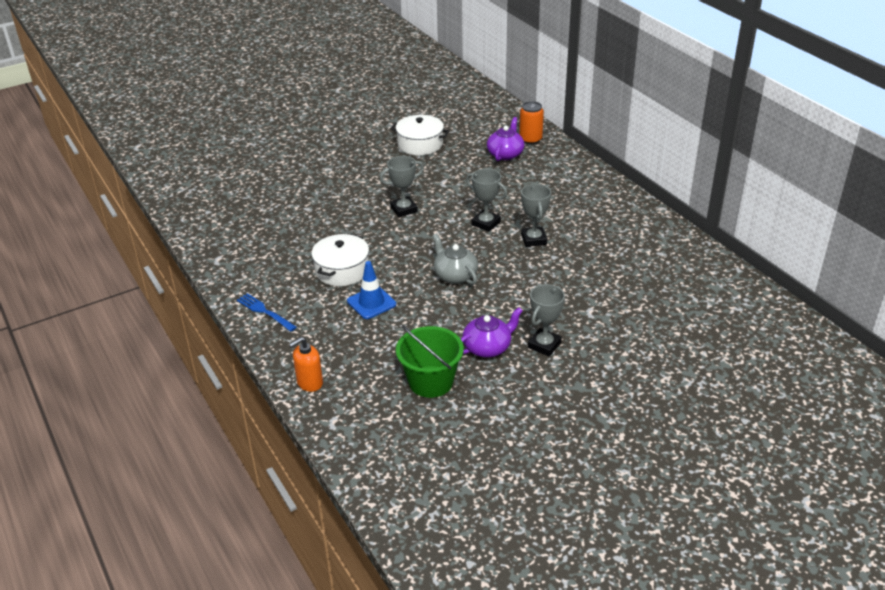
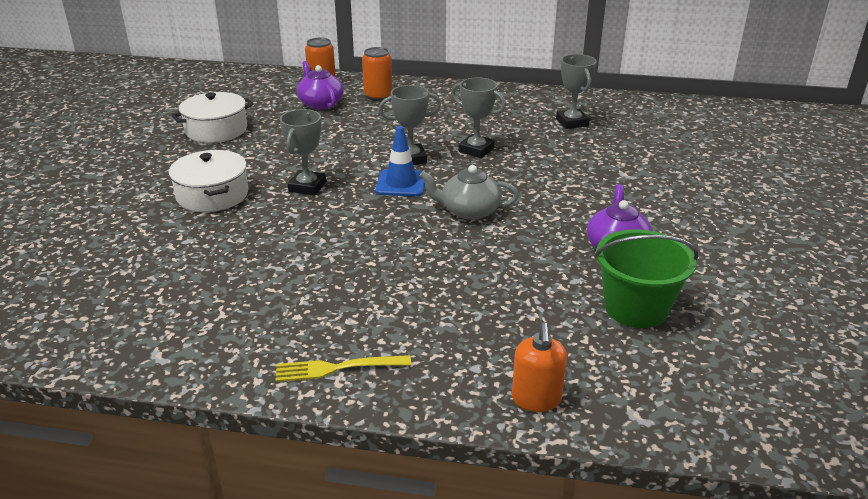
camera: 50 degrees left, 5 degrees down
blue fork [237,293,297,332] -> yellow fork [276,355,411,382]
white pot [311,234,369,286] -> white pot moved to [168,150,248,212]
blue traffic cone [347,261,396,319] -> blue traffic cone moved to [375,126,425,197]
grey trophy [528,284,565,356] -> grey trophy moved to [556,54,597,129]
none -> orange can [362,47,393,101]

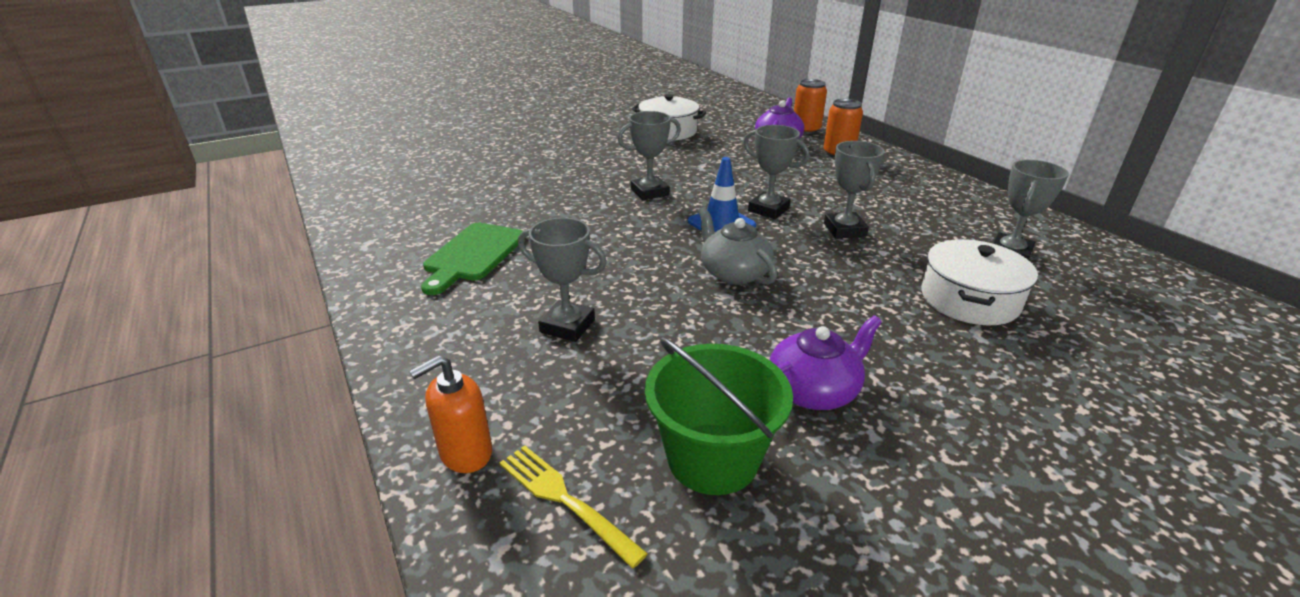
camera: 50 degrees right, 0 degrees up
white pot [168,150,248,212] -> white pot moved to [922,239,1038,325]
yellow fork [276,355,411,382] -> yellow fork moved to [500,445,648,568]
none -> green cutting board [421,223,525,295]
none -> grey trophy [518,217,607,342]

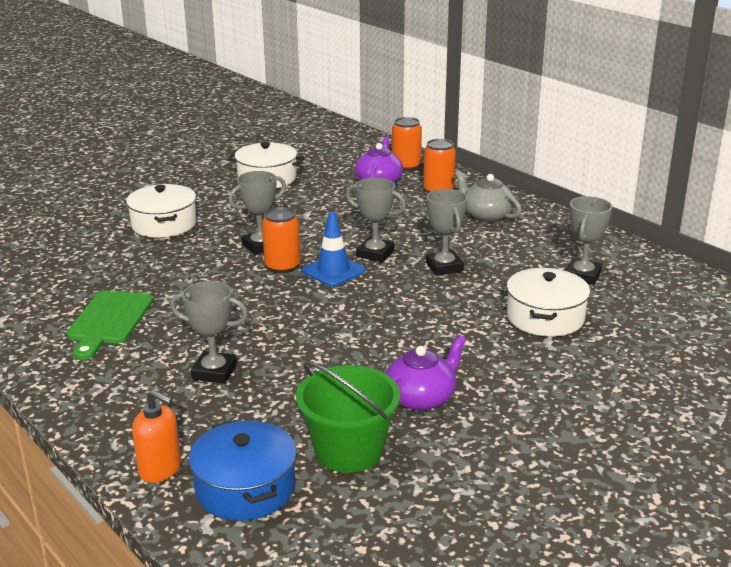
camera: 10 degrees left, 5 degrees down
orange soap dispenser [409,355,492,473] -> orange soap dispenser turned 105 degrees counterclockwise [132,389,181,483]
yellow fork [500,445,648,568] -> blue pot [189,420,296,521]
grey teapot [698,207,777,285] -> grey teapot moved to [455,170,522,222]
none -> white pot [126,184,197,238]
none -> orange can [262,207,301,273]

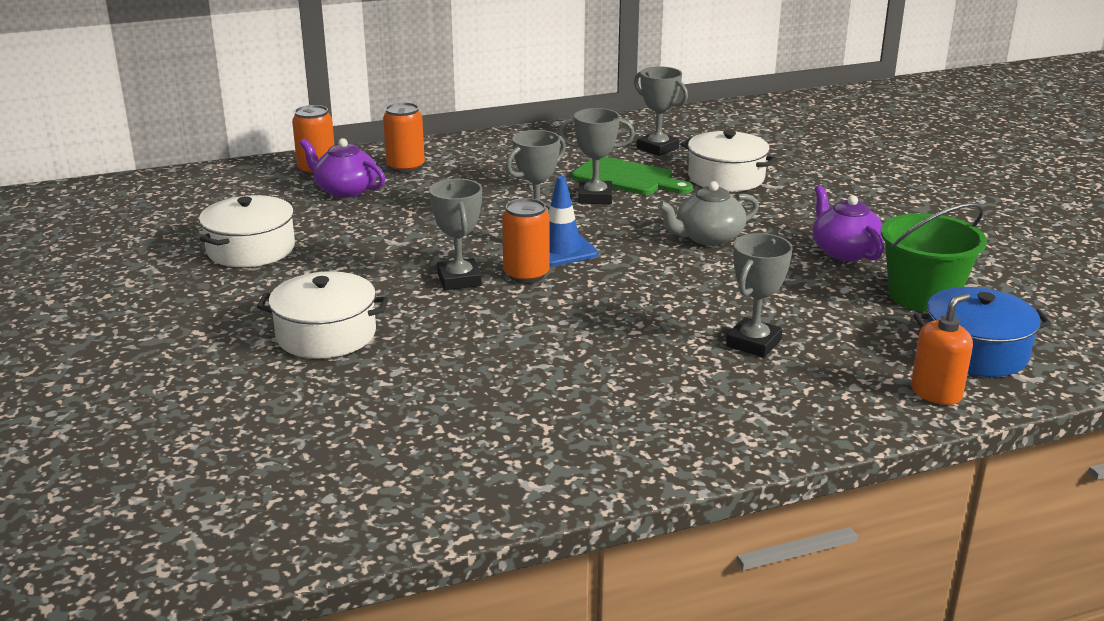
camera: 70 degrees left, 0 degrees up
green cutting board [66,291,153,360] -> green cutting board moved to [571,157,693,195]
grey teapot [455,170,522,222] -> grey teapot moved to [657,181,759,246]

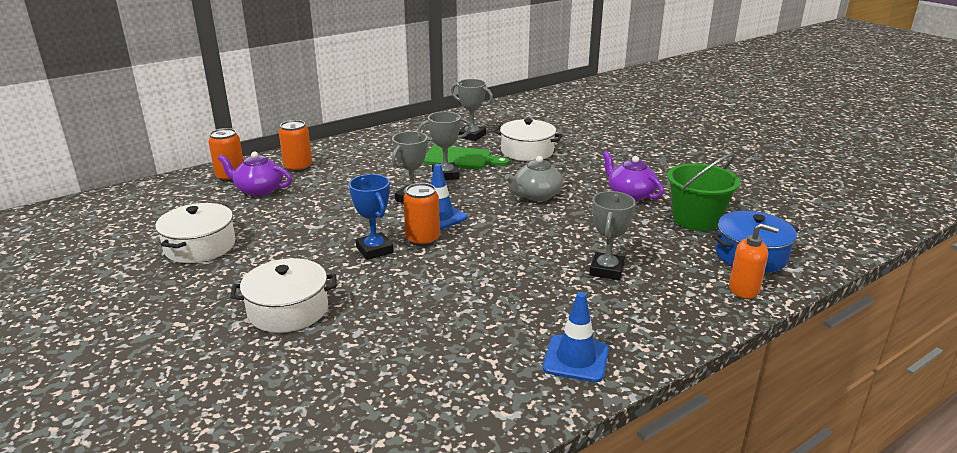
camera: 15 degrees left, 0 degrees up
grey trophy [429,179,482,290] -> blue trophy [349,174,394,260]
orange soap dispenser [911,293,973,405] -> orange soap dispenser turned 75 degrees clockwise [729,223,779,299]
none -> blue traffic cone [543,292,609,382]

